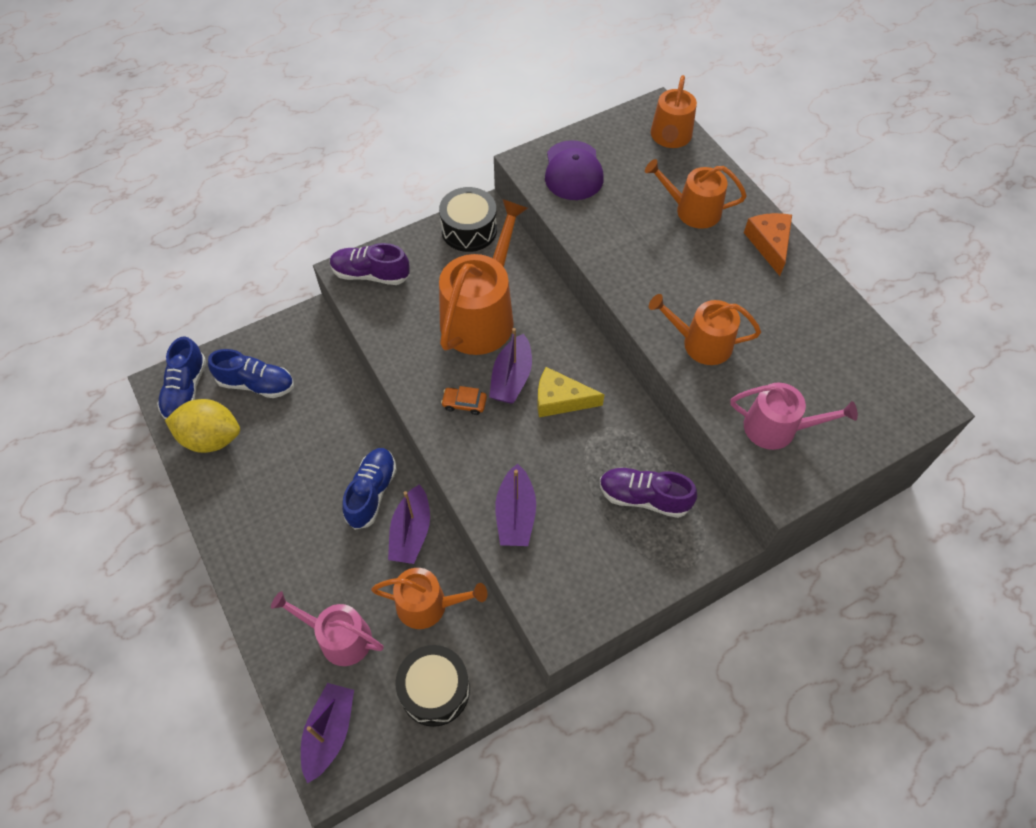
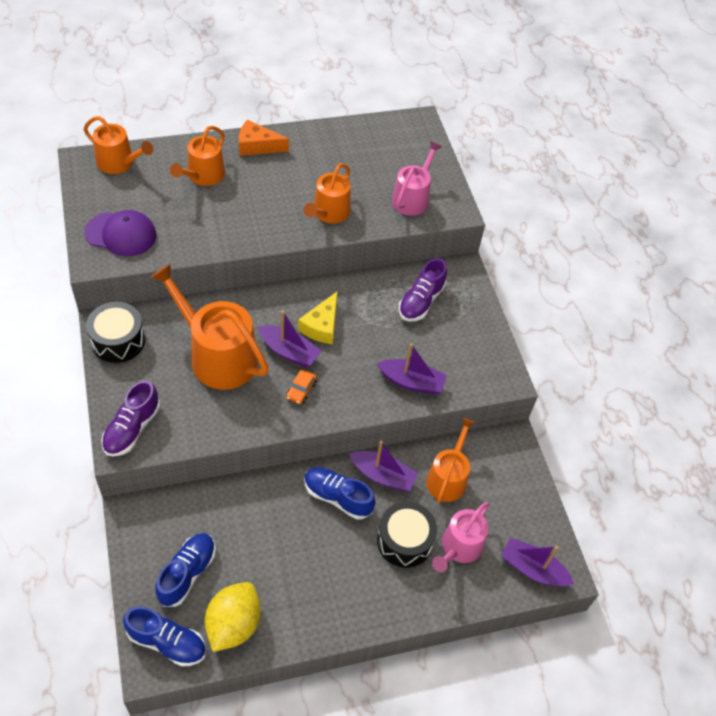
camera: 80 degrees left, 5 degrees down
black drum [396,645,470,727] -> black drum moved to [377,502,437,568]

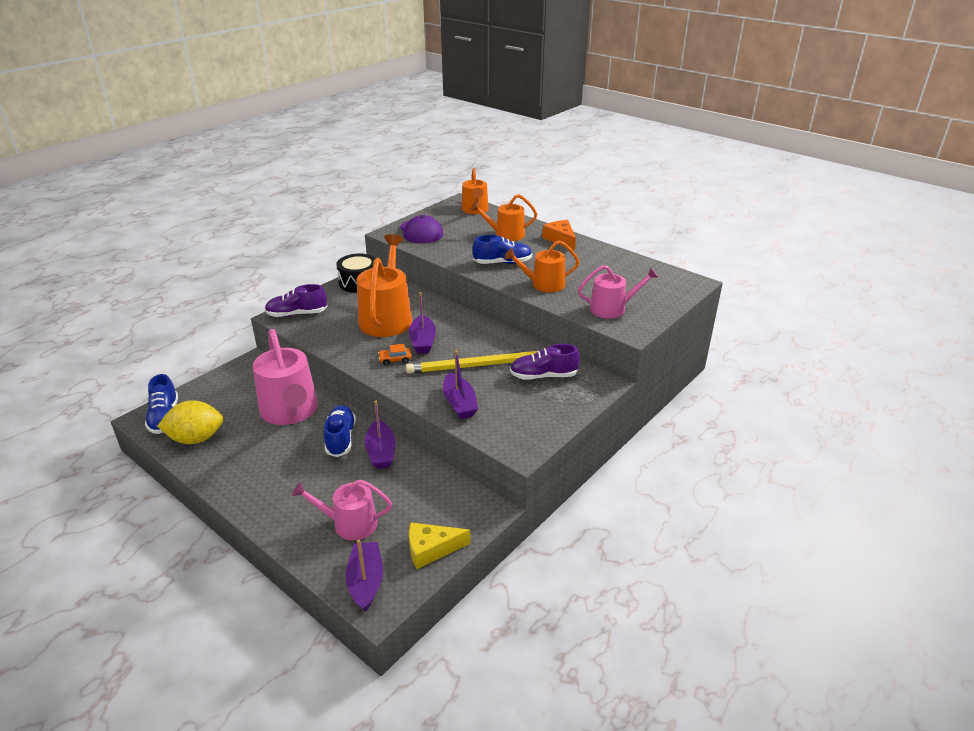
camera: 60 degrees right, 20 degrees down
blue shoe [156,533,216,607] -> blue shoe moved to [473,235,532,264]
yellow cheese [298,291,338,344] -> yellow cheese moved to [409,522,470,569]
black drum [377,502,437,568] -> none
orange watering can [426,417,476,504] -> none
none -> pink watering can [253,329,318,425]
none -> yellow pencil [406,351,538,374]

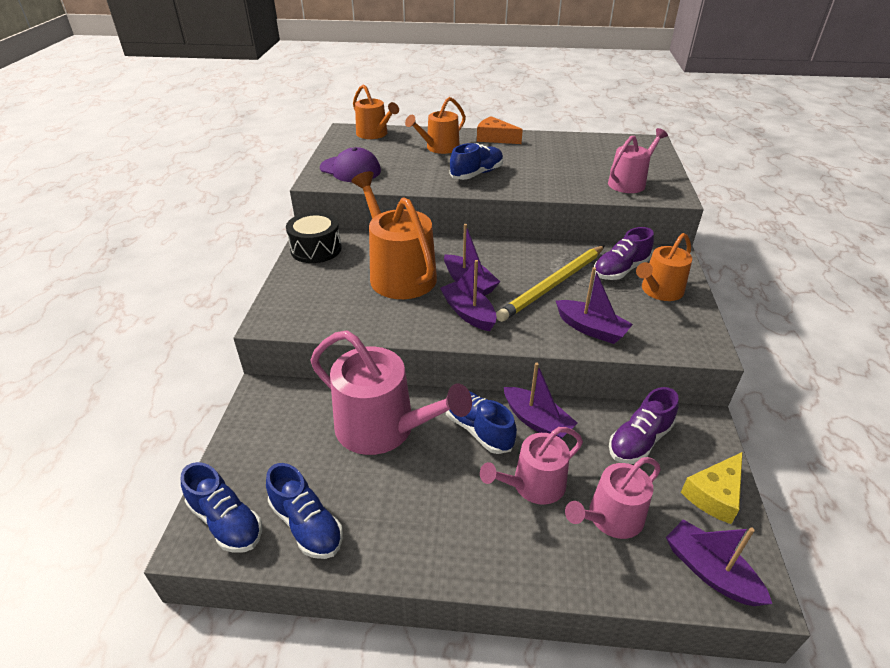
camera: 35 degrees left, 5 degrees up
yellow lemon [157,400,223,444] -> blue shoe [266,463,343,559]
purple shoe [265,284,327,317] -> purple shoe moved to [609,387,679,464]
orange car [378,344,412,365] -> purple boat [440,260,497,331]
orange watering can [505,240,580,292] -> orange watering can moved to [636,233,692,301]
none -> pink watering can [480,427,583,505]

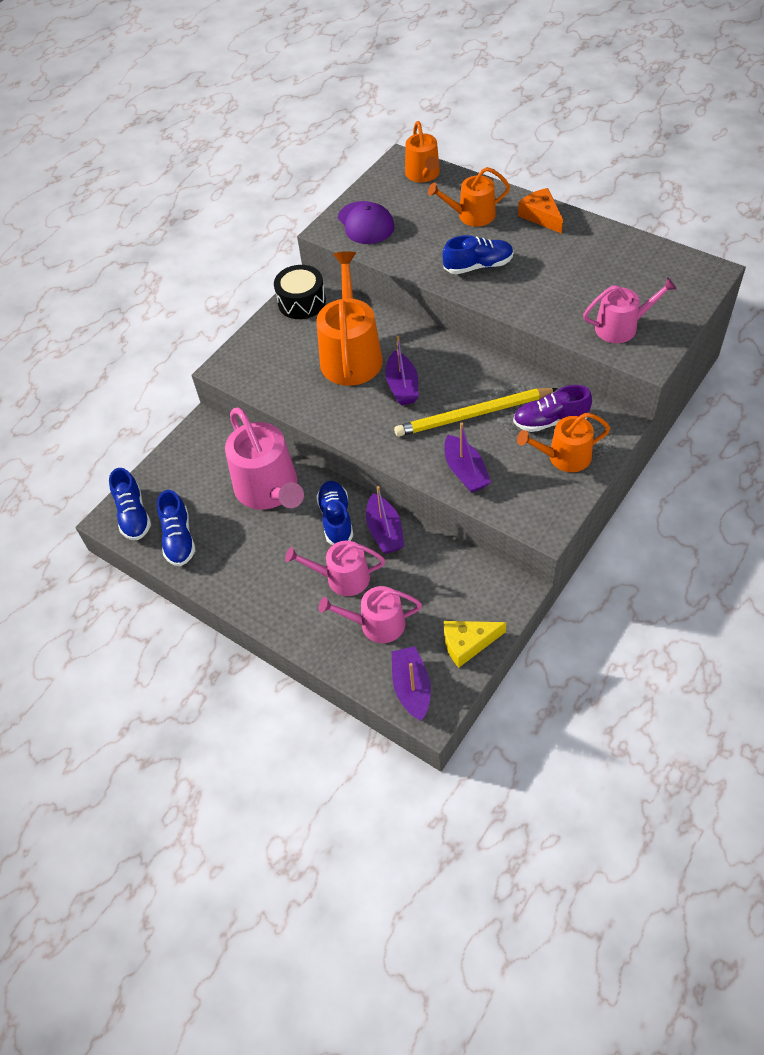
camera: 35 degrees right, 15 degrees up
purple boat [440,260,497,331] -> none
purple shoe [609,387,679,464] -> none

